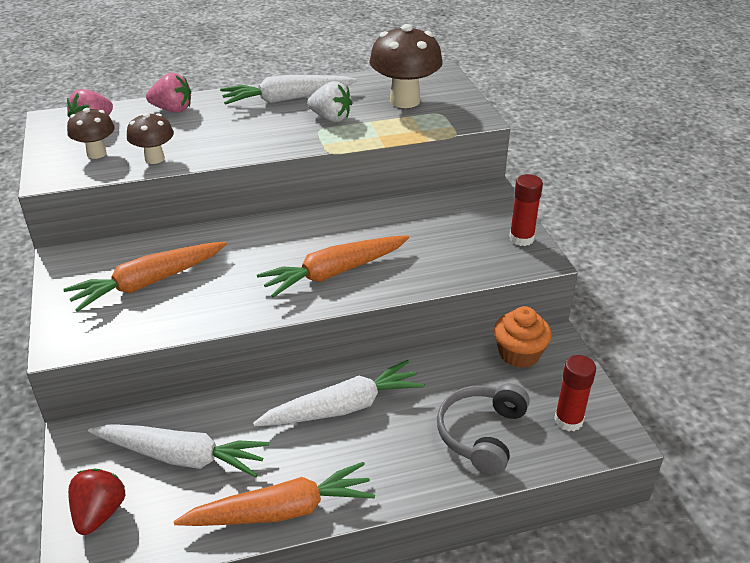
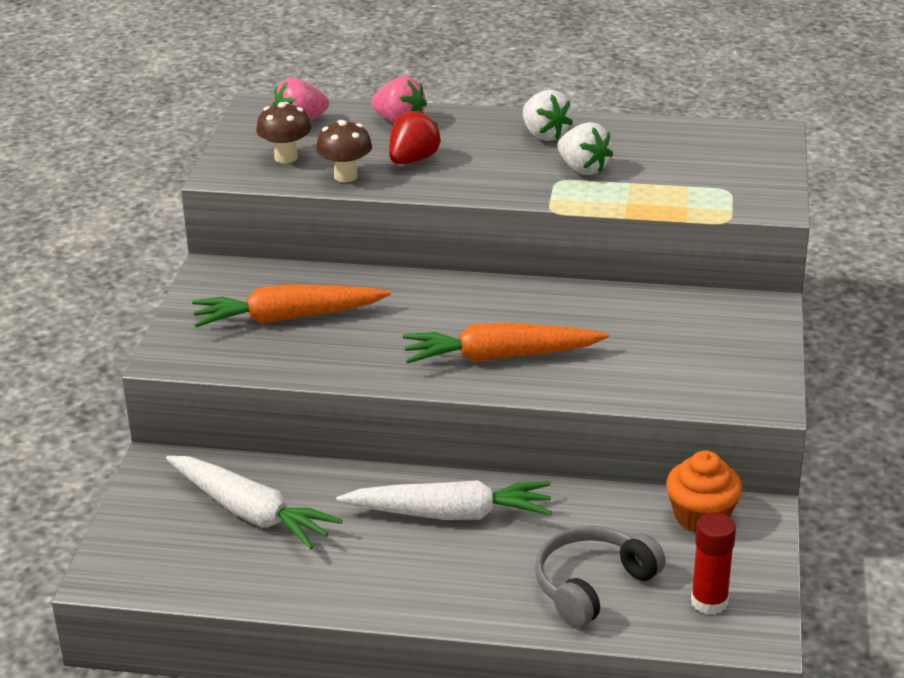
camera: 25 degrees right, 5 degrees down
red strawberry [68,469,125,535] -> red strawberry moved to [389,110,441,164]
orange carrot [173,462,375,526] -> none
white carrot [220,75,357,105] -> white strawberry [523,90,573,141]
brown mushroom [369,24,443,108] -> none
red glue stick [509,174,543,246] -> none

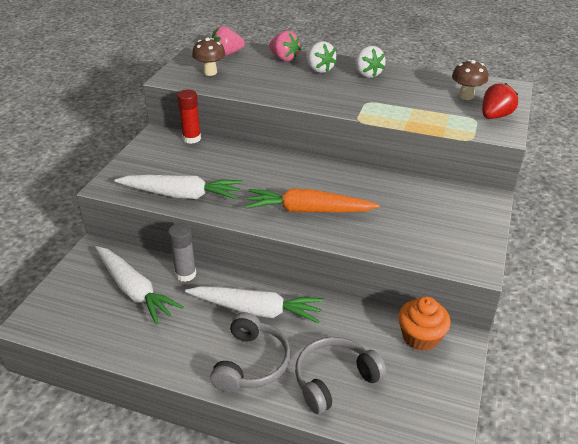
camera: 10 degrees right, 5 degrees up
orange carrot [192,284,391,327] -> none
brown mushroom [316,120,372,182] -> brown mushroom moved to [452,60,488,100]
red strawberry [389,110,441,164] -> red strawberry moved to [482,83,518,119]
white strawberry [557,122,613,175] -> white strawberry moved to [307,41,337,73]
red glue stick [691,512,736,615] -> red glue stick moved to [177,90,201,144]
none -> white carrot [115,175,242,200]
none -> grey glue stick [168,223,197,282]
none -> grey headphones [210,312,291,392]

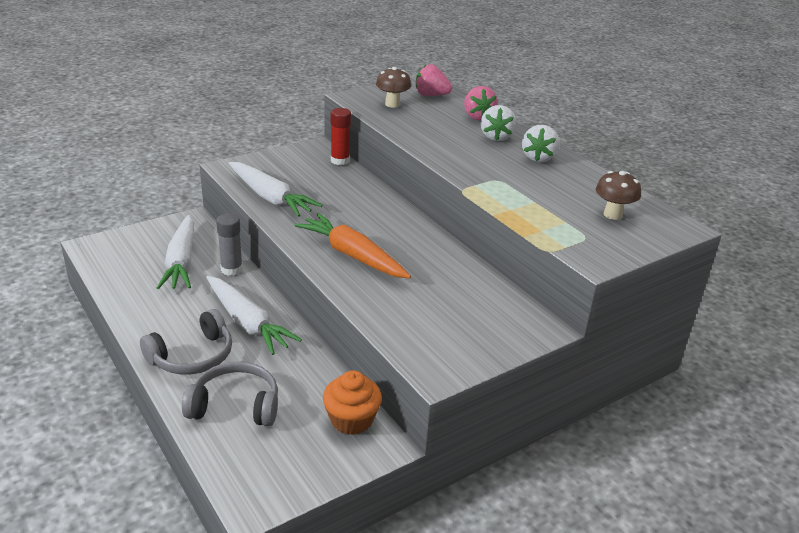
camera: 35 degrees right, 5 degrees down
red strawberry [482,83,518,119] -> none

